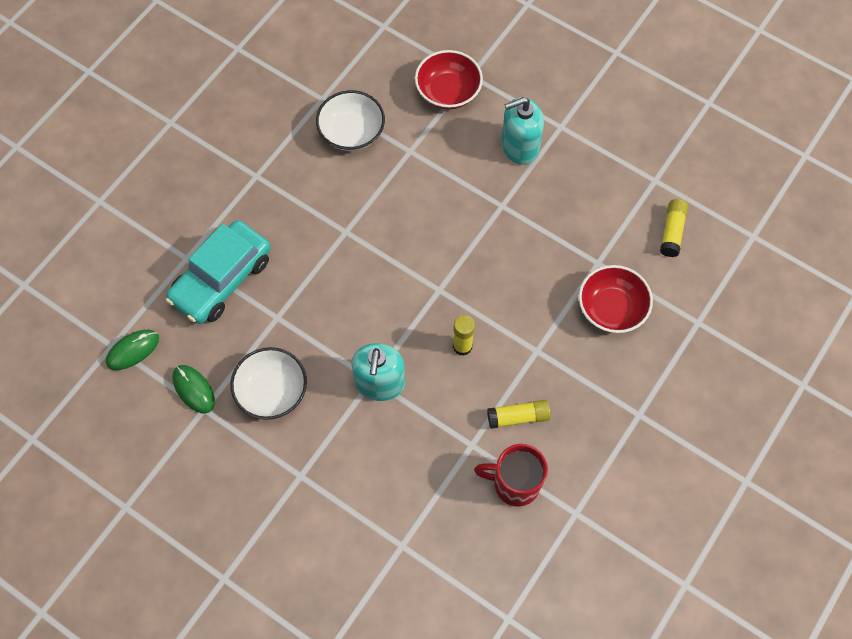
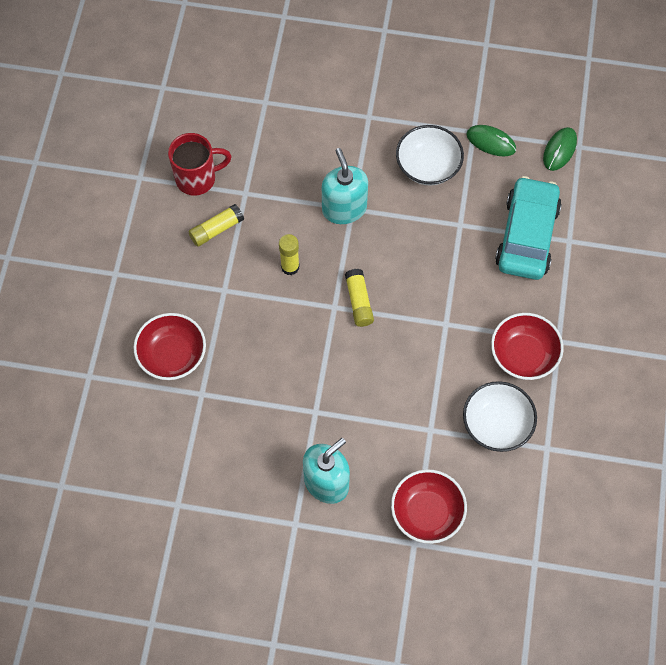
camera: 155 degrees right, 0 degrees up
yellow glue stick [660,199,688,257] -> yellow glue stick moved to [345,269,374,327]
none -> red bowl [491,313,564,380]

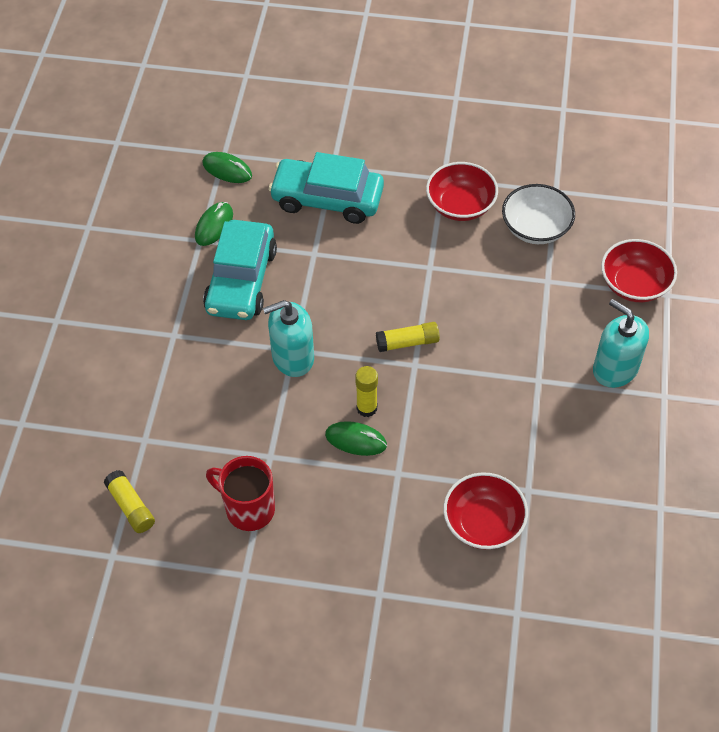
camera: 90 degrees left, 10 degrees down
red mug [168,133,232,196] -> red mug turned 45 degrees counterclockwise [206,456,275,531]
yellow glue stick [188,204,244,247] -> yellow glue stick moved to [104,470,155,533]
white bowl [396,125,464,185] -> turquoise car [203,220,277,320]
none -> green mouse [325,421,387,456]

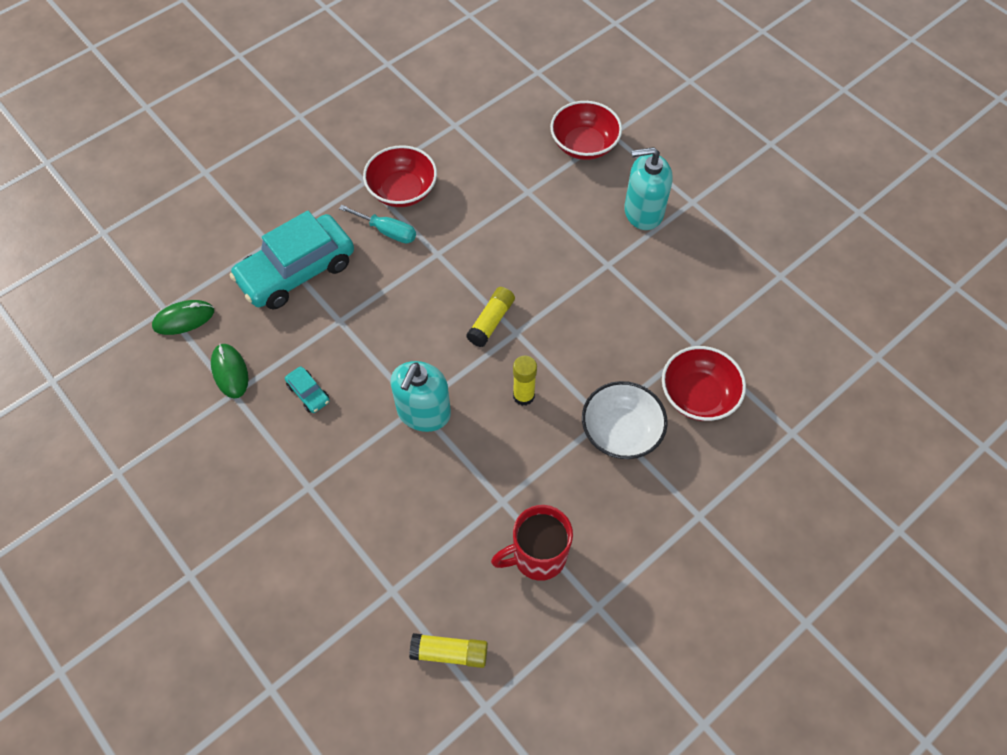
camera: 50 degrees left, 5 degrees up
turquoise car [203,220,277,320] -> turquoise car [285,366,330,413], size x0.41
green mouse [325,421,387,456] -> none
white bowl [502,184,575,244] -> white bowl moved to [582,381,668,459]
none -> turquoise screwdriver [339,205,416,243]

